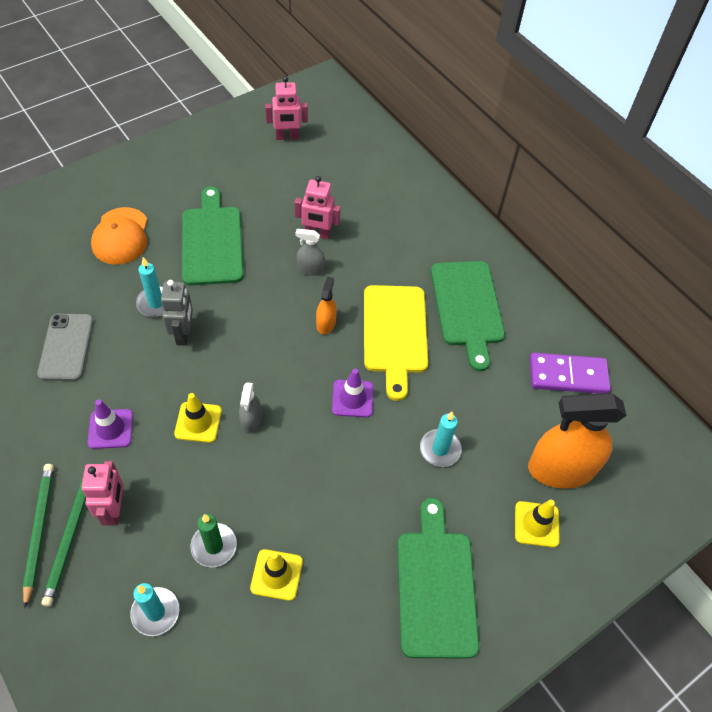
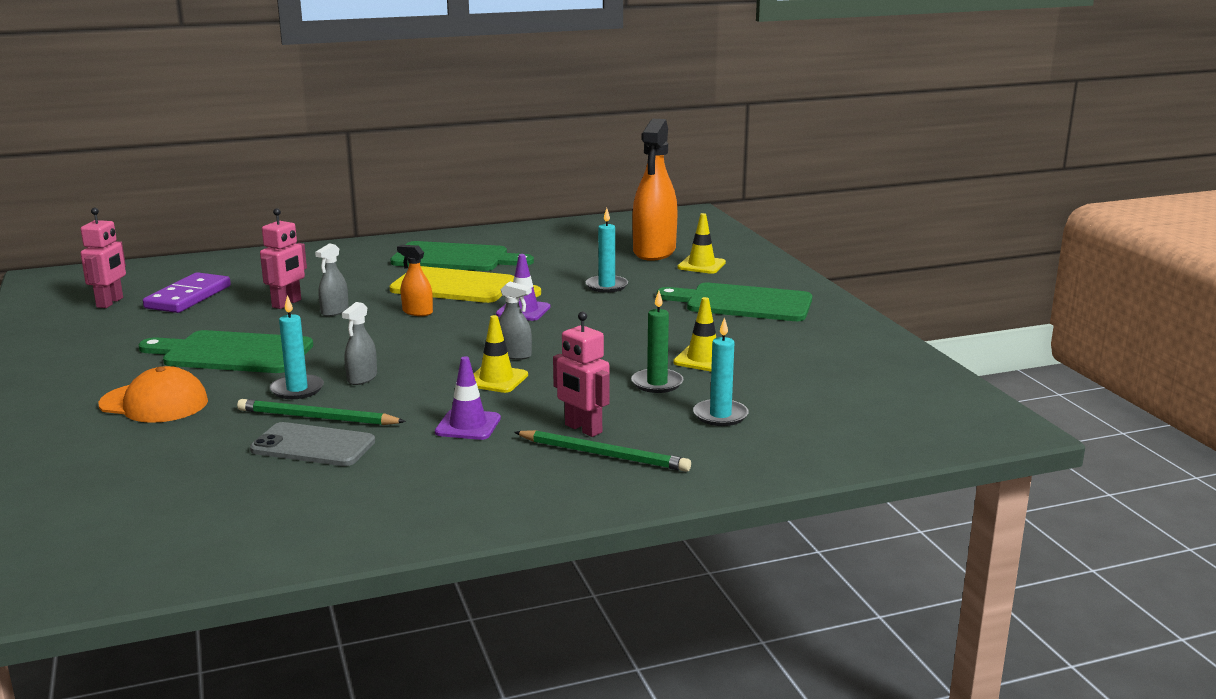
camera: 70 degrees left, 35 degrees down
green pencil [23,464,54,608] -> green pencil moved to [237,399,406,425]
pink robot [81,461,124,526] -> pink robot turned 150 degrees counterclockwise [553,312,610,437]
grey robot [161,280,193,346] -> grey spray bottle [342,302,377,385]
purple domino [530,353,611,394] -> purple domino moved to [143,272,231,313]

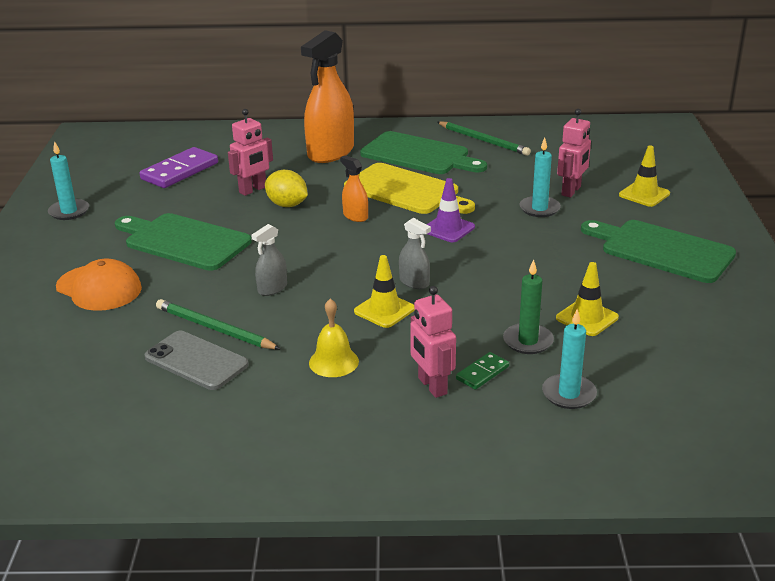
camera: 20 degrees right, 10 degrees up
pink robot [80,208,126,308] -> pink robot moved to [557,109,591,197]
turquoise candle [270,295,324,399] -> turquoise candle moved to [48,141,89,220]
grey spray bottle [315,243,349,316] -> yellow lemon [265,170,308,207]
purple traffic cone [435,356,501,440] -> yellow bell [309,299,359,377]
green pencil [514,430,691,472] -> green pencil moved to [437,121,531,156]
orange spray bottle [633,119,678,261] -> orange spray bottle moved to [301,30,354,163]
none -> green domino [456,352,509,390]

